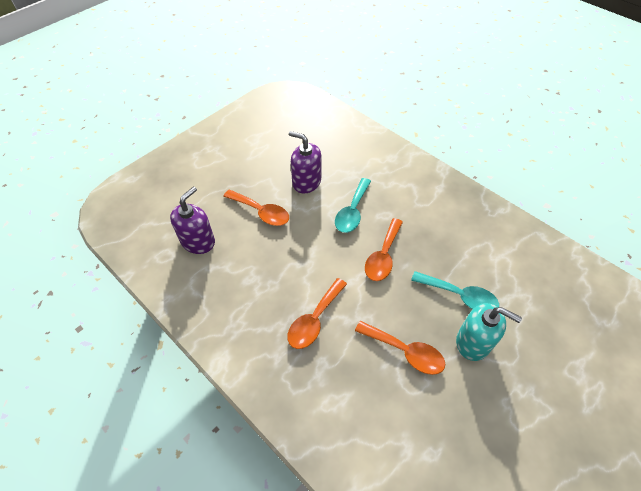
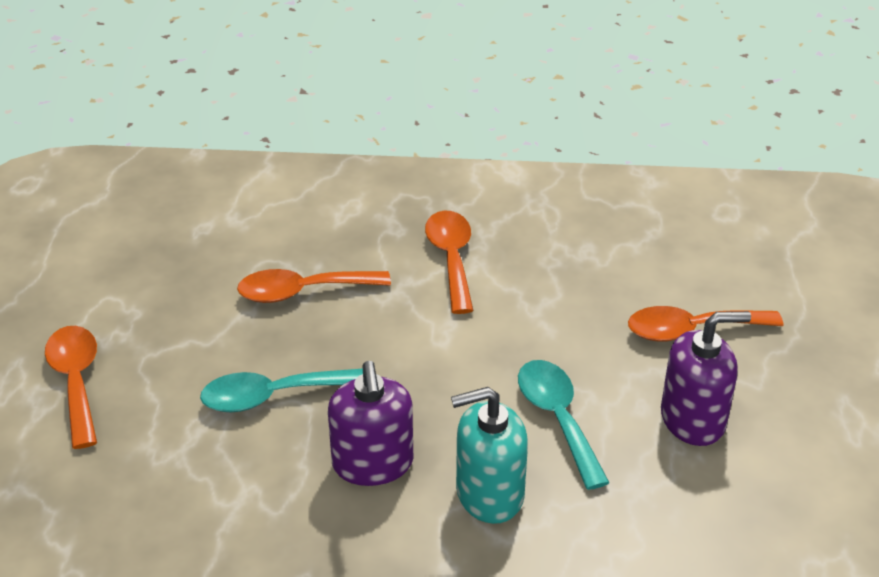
camera: 140 degrees right, 15 degrees down
purple soap dispenser [170,186,215,254] -> purple soap dispenser moved to [328,361,413,486]
orange spoon [365,218,403,281] -> orange spoon moved to [45,326,97,449]
turquoise soap dispenser [456,303,522,361] -> turquoise soap dispenser moved to [451,387,528,524]

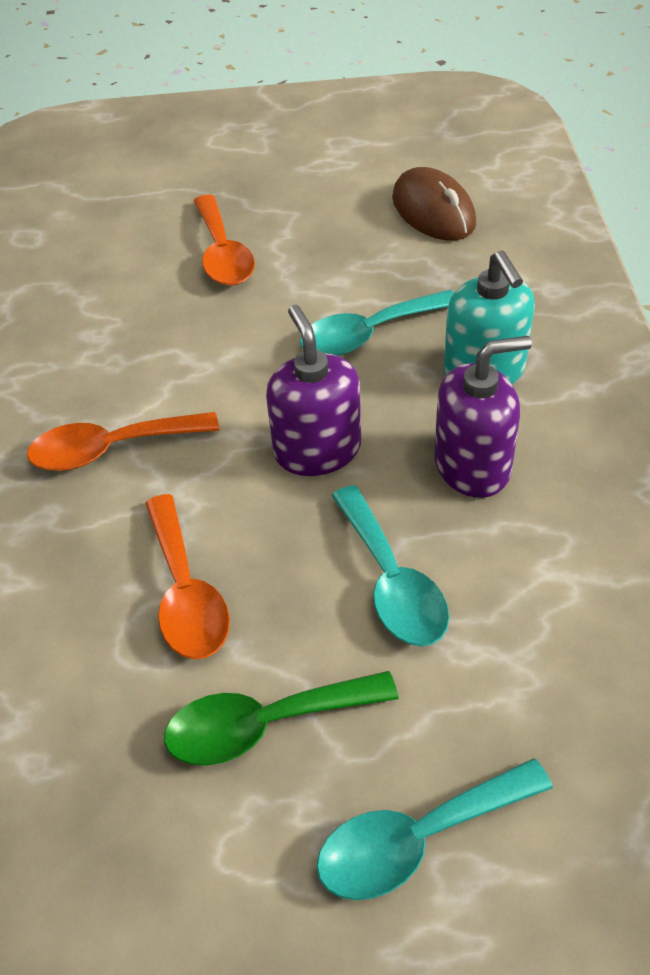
camera: 95 degrees left, 10 degrees up
orange spoon [45,326,97,449] -> turquoise spoon [317,758,553,900]
purple soap dispenser [661,311,751,446] -> purple soap dispenser moved to [266,305,361,476]
none -> green spoon [164,671,399,766]
none -> brown mouse [392,167,476,240]

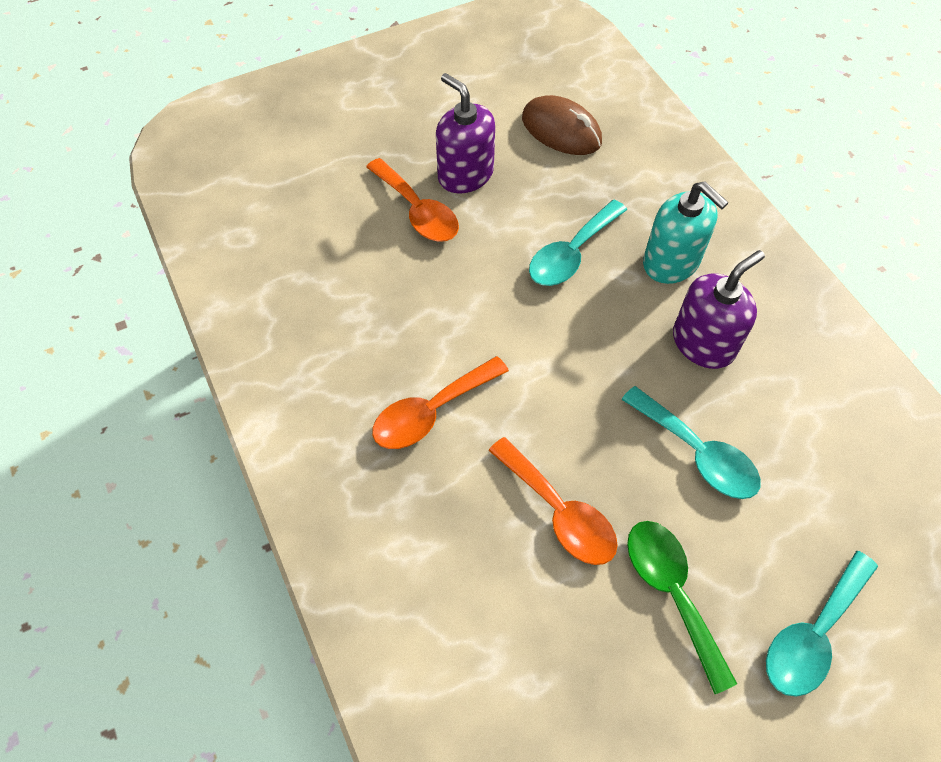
camera: 25 degrees left, 10 degrees up
green spoon [164,671,399,766] -> green spoon turned 105 degrees clockwise [627,521,737,694]
purple soap dispenser [266,305,361,476] -> purple soap dispenser moved to [436,73,495,194]

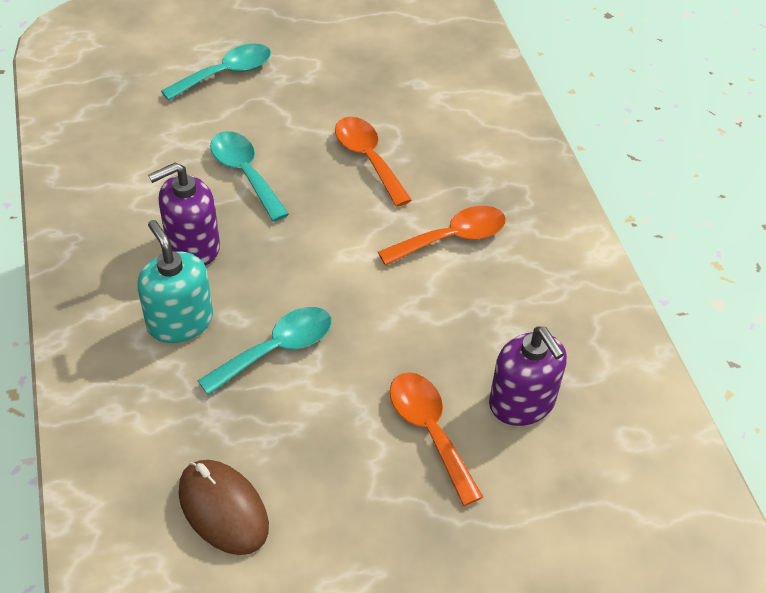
camera: 170 degrees left, 10 degrees down
purple soap dispenser [436,73,495,194] -> purple soap dispenser moved to [489,327,567,426]
green spoon [627,521,737,694] -> none

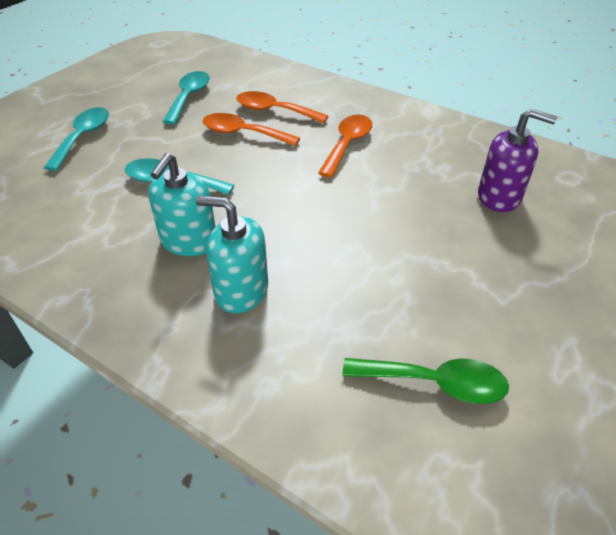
camera: 40 degrees left, 5 degrees down
purple soap dispenser [148,163,220,265] -> turquoise soap dispenser [148,153,216,256]
brown mouse [178,460,269,555] -> green spoon [342,358,509,404]
turquoise spoon [198,307,332,395] -> turquoise spoon moved to [163,71,210,125]
orange spoon [390,372,483,506] -> orange spoon moved to [236,91,329,123]

